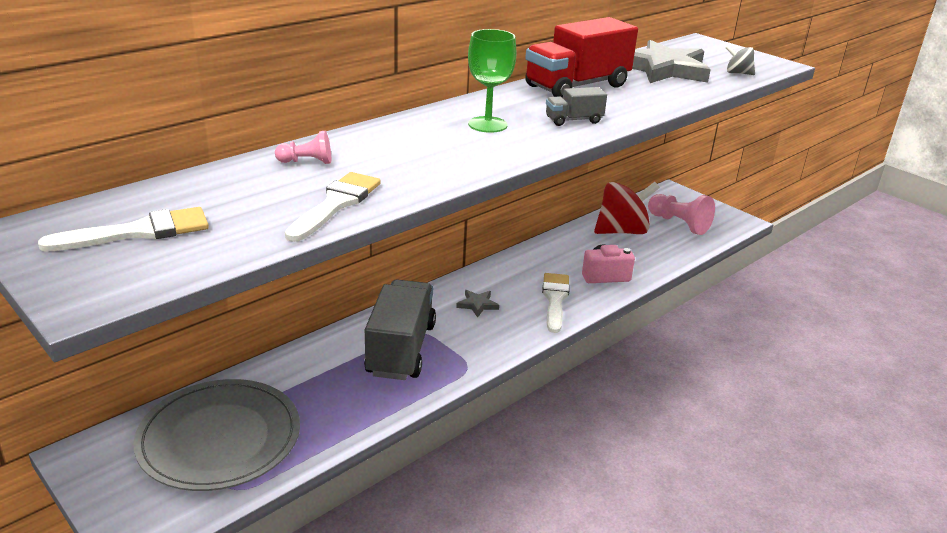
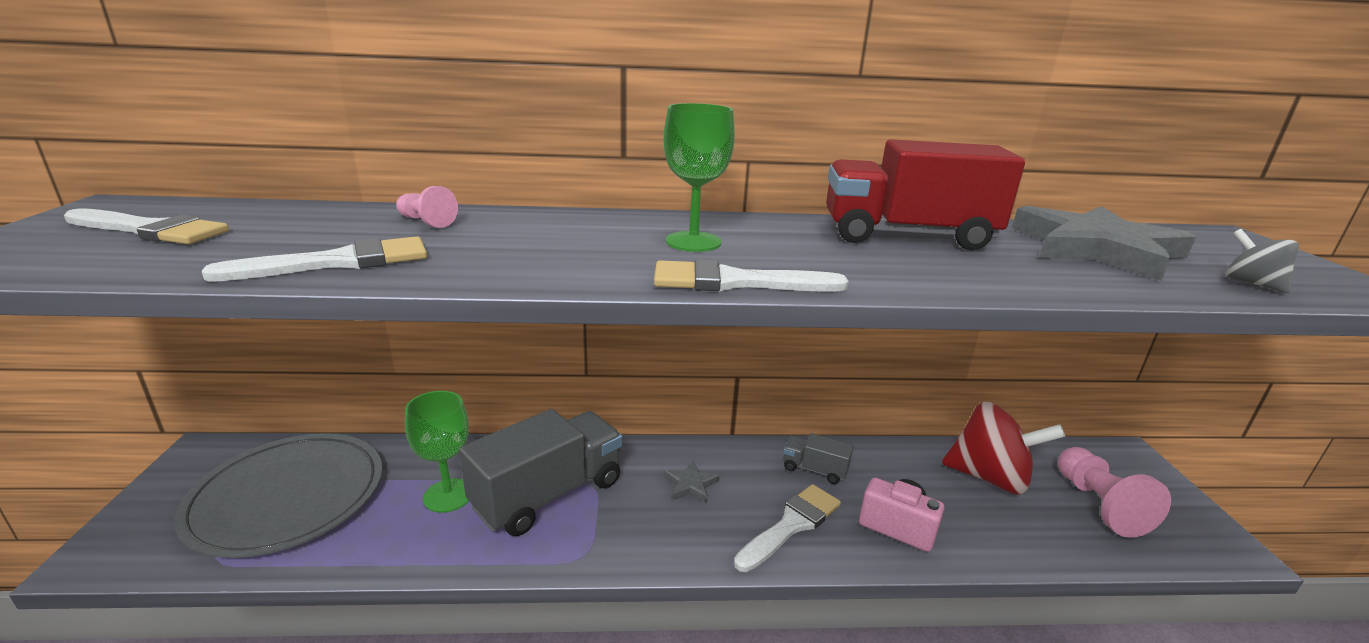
camera: 40 degrees right, 5 degrees down
grey truck [546,87,607,126] -> grey truck moved to [783,433,853,484]
none -> green goblet [405,391,469,513]
none -> white brush [654,259,849,292]

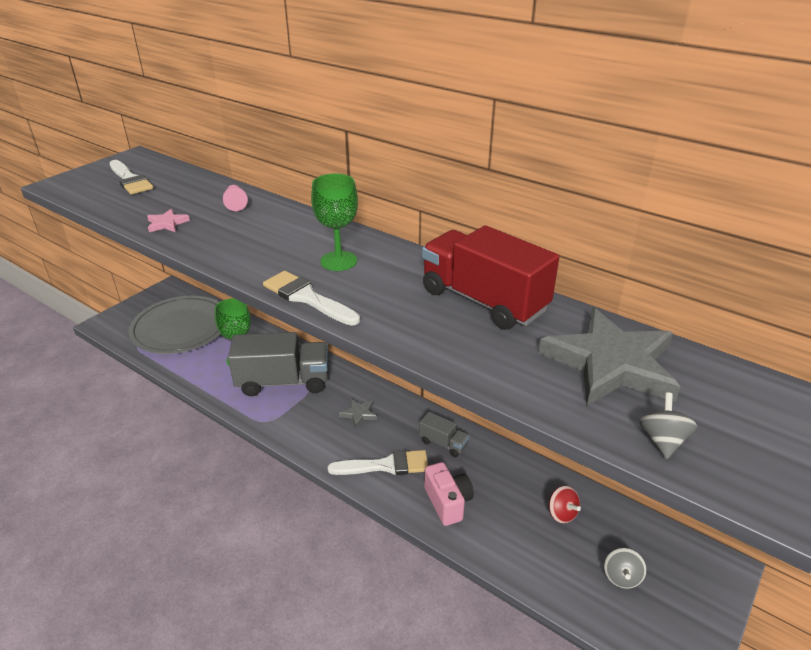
camera: 40 degrees right, 10 degrees up
white brush [202,236,427,282] -> pink star [147,209,190,232]
grey truck [783,433,853,484] -> grey truck turned 150 degrees clockwise [419,412,470,457]
red spinning top [942,401,1066,495] -> red spinning top [549,486,581,524], size x0.47
pink pawn [1058,447,1171,538] -> grey spinning top [604,548,646,589]

